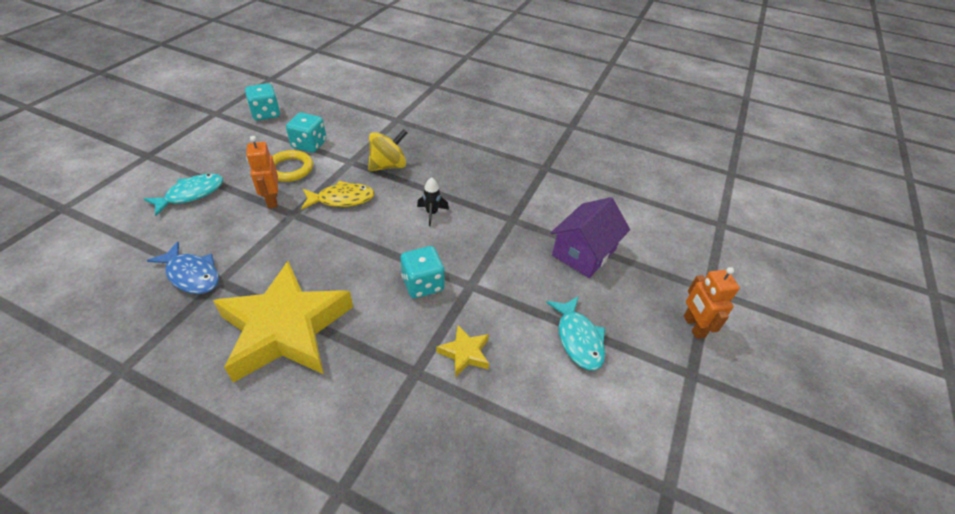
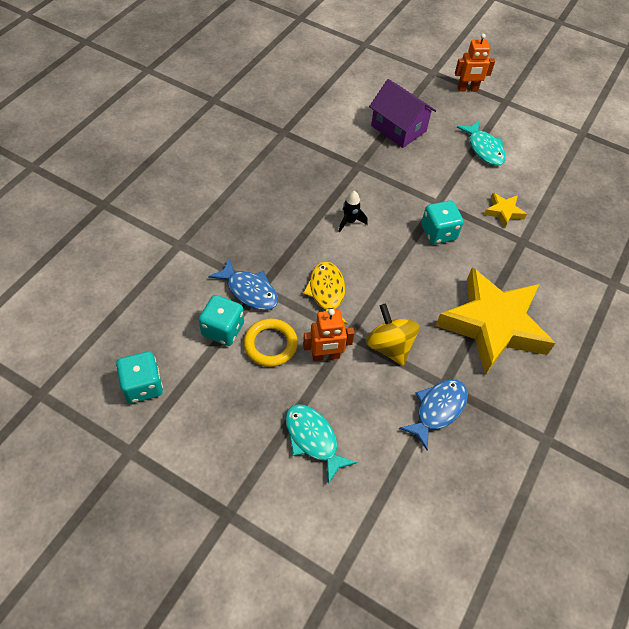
camera: 85 degrees left, 10 degrees up
yellow spinning top [368,129,408,171] -> yellow spinning top moved to [366,303,420,366]
turquoise fish [546,296,605,370] -> turquoise fish turned 75 degrees clockwise [457,121,506,166]
none -> blue fish [208,258,278,310]

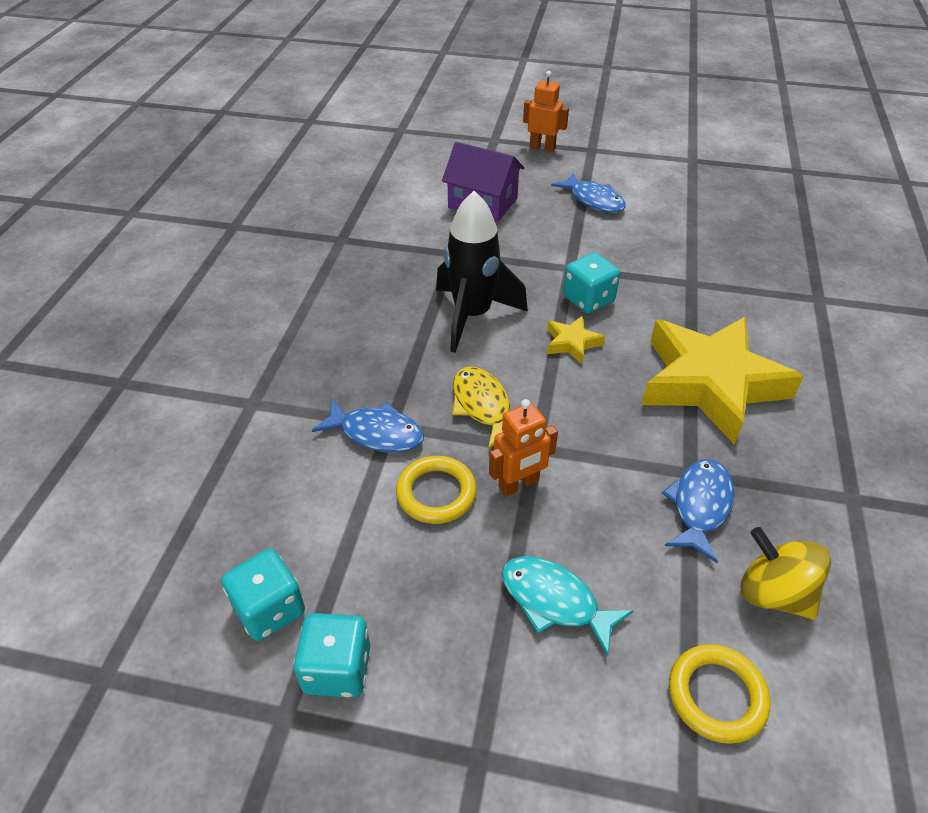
camera: 15 degrees left, 10 degrees down
turquoise dice [199,295,244,346] -> turquoise dice moved to [294,613,370,698]
black rocket [338,191,368,232] -> black rocket [436,191,528,353], size x2.31
yellow spinning top [366,303,420,366] -> yellow spinning top moved to [741,527,831,620]
orange robot [455,34,495,92] -> orange robot turned 135 degrees counterclockwise [523,71,569,152]
turquoise fish [457,121,506,166] -> blue fish [551,172,626,213]
yellow star [484,192,527,228] -> yellow star moved to [547,316,605,364]
none -> yellow ring [669,644,770,744]

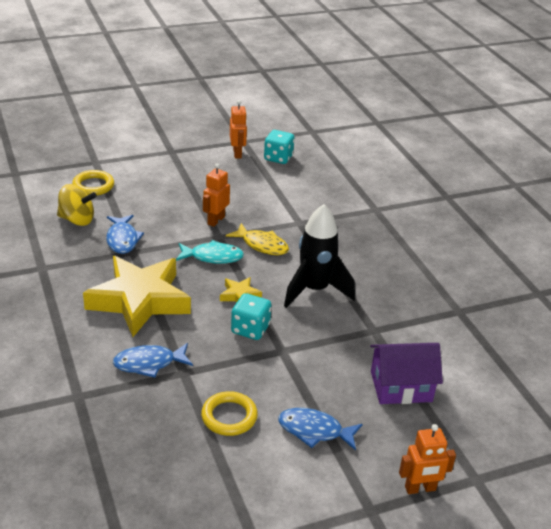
camera: 145 degrees right, 10 degrees down
turquoise dice [294,613,370,698] -> orange robot [230,100,247,159]
blue fish [312,399,424,453] -> blue fish moved to [113,343,193,378]
yellow ring [396,456,477,524] -> yellow ring moved to [201,391,258,436]
turquoise fish [502,556,633,656] -> turquoise fish moved to [176,240,244,264]

